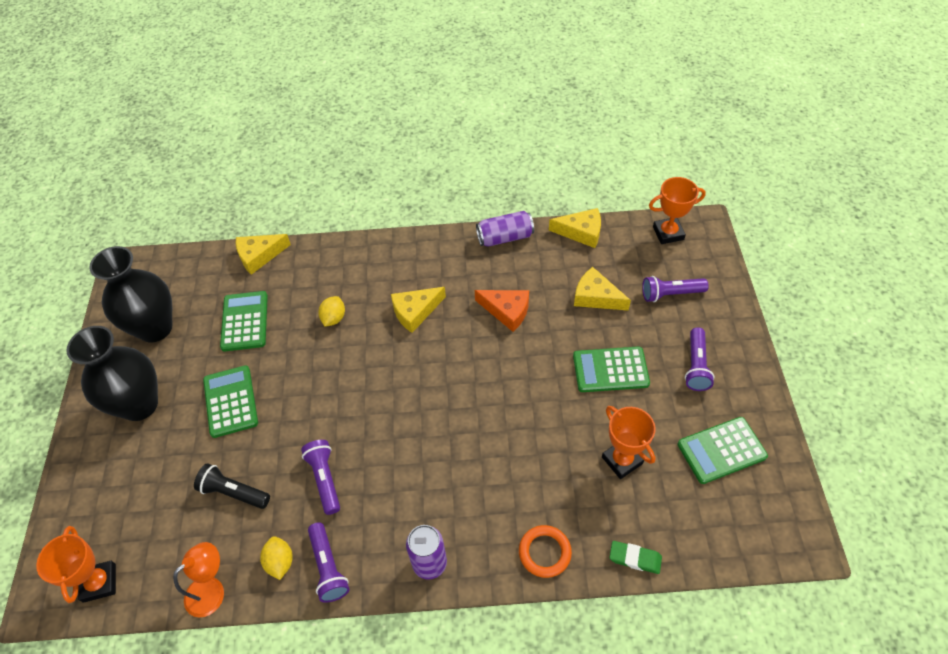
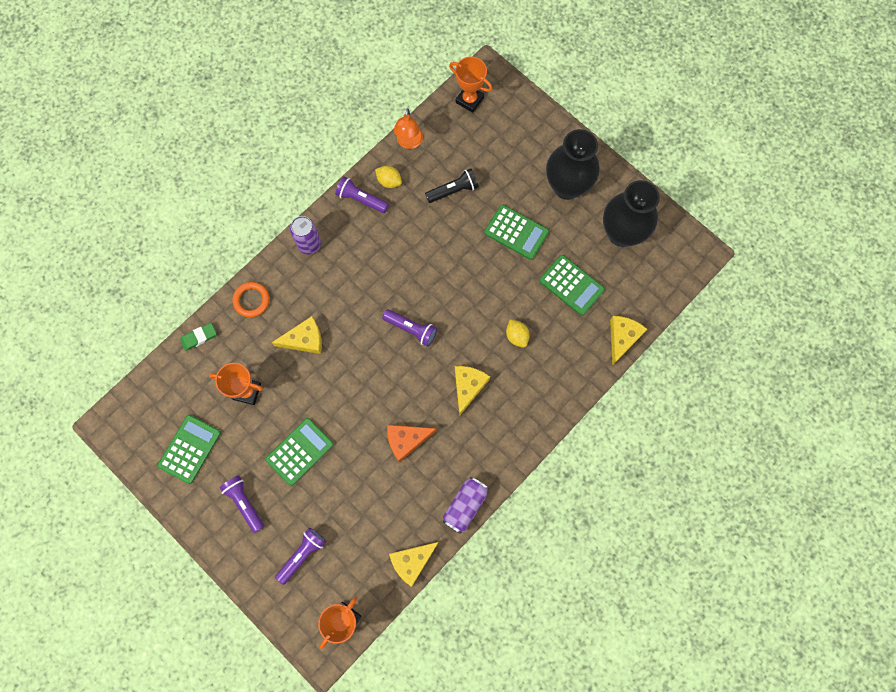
camera: 135 degrees right, 20 degrees up
purple flashlight [301,440,340,515] -> purple flashlight moved to [382,309,437,347]
yellow cheese [574,267,631,311] -> yellow cheese moved to [272,316,322,354]

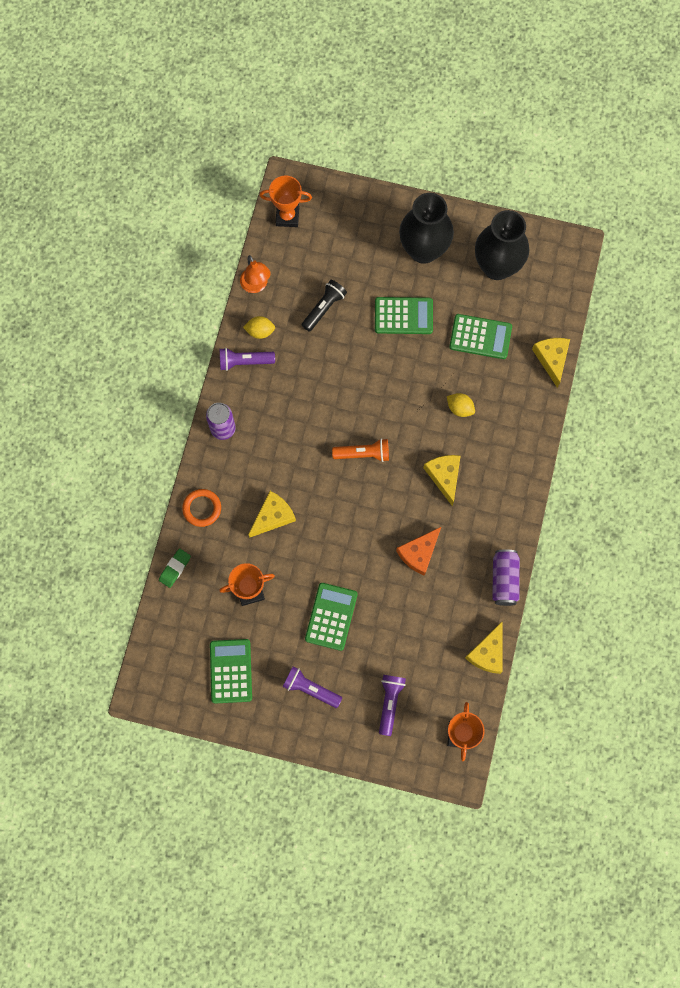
camera: 30 degrees left, 0 degrees up
purple flashlight [382,309,437,347] -> orange flashlight [332,438,389,462]

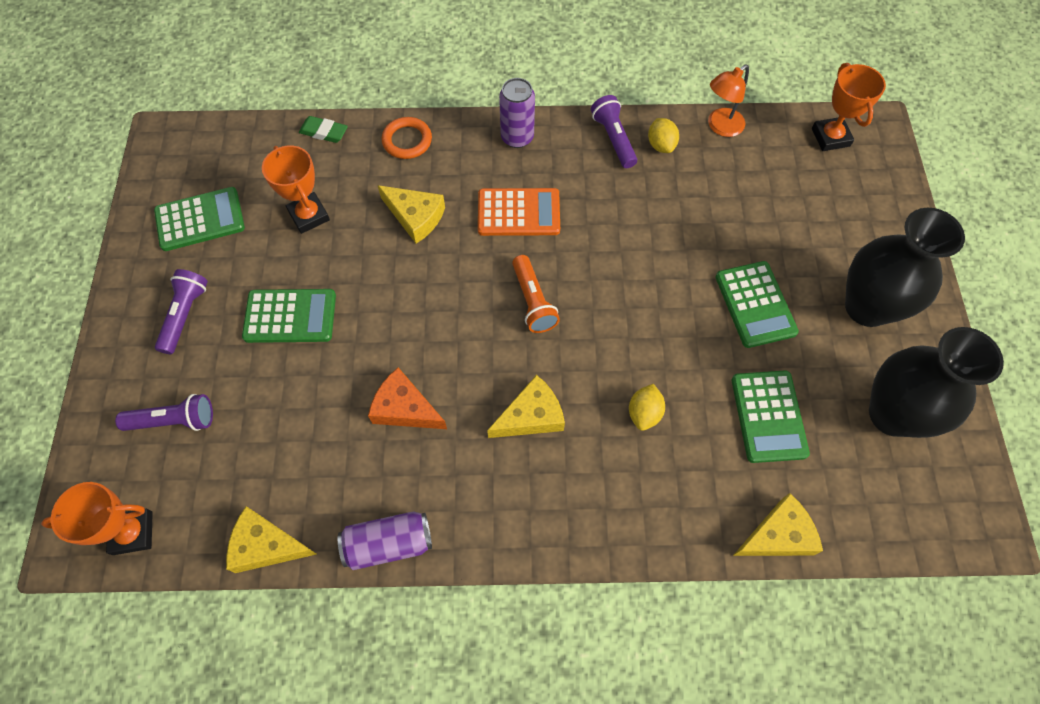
camera: 75 degrees right, 10 degrees down
black flashlight [302,280,347,332] -> none
none -> orange calculator [478,188,560,236]

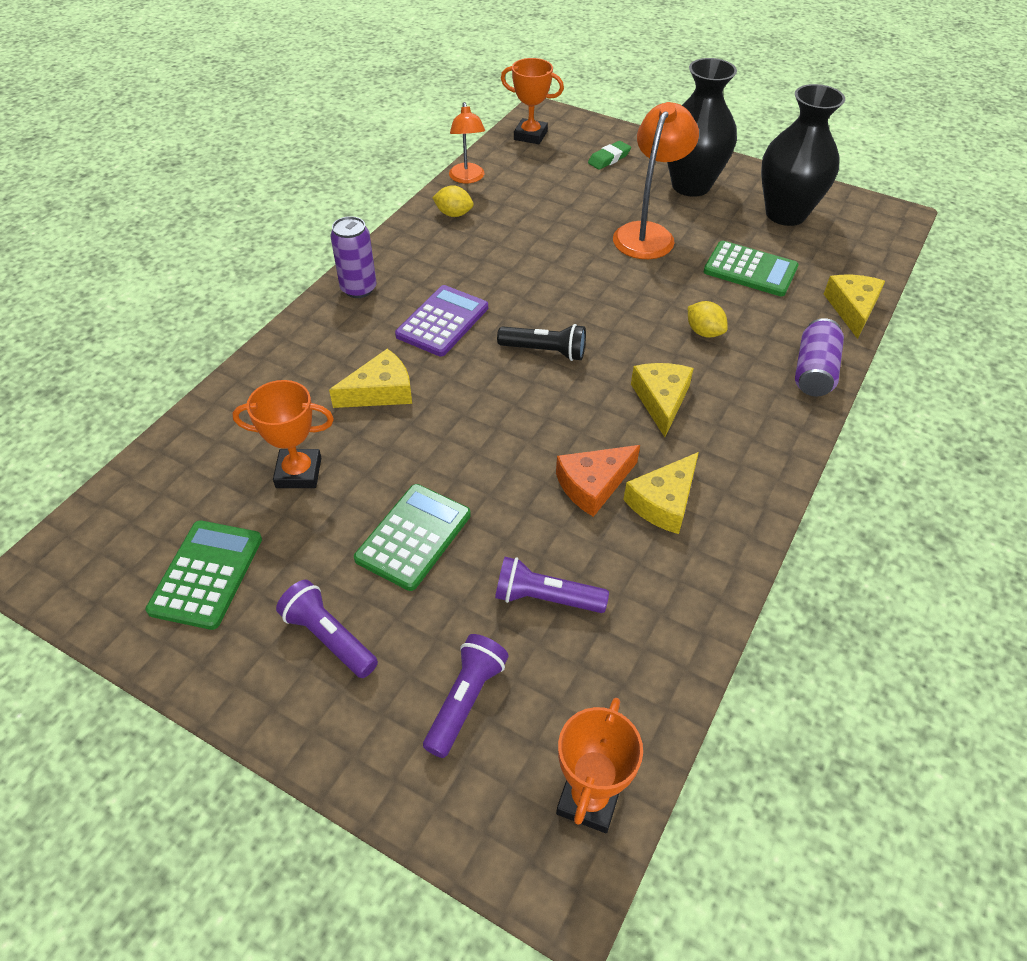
camera: 60 degrees left, 15 degrees down
yellow cheese [226,506,316,573] -> yellow cheese moved to [623,452,699,534]
green eraser [299,116,348,143] -> green eraser moved to [588,141,631,170]
purple can [338,511,432,570] -> purple can moved to [795,318,844,397]
orange ring [382,117,432,159] -> none
orange calculator [478,188,560,236] -> purple calculator [395,285,488,357]
orange flashlight [512,255,560,333] -> black flashlight [497,324,586,361]
purple flashlight [591,95,637,168] -> purple flashlight moved to [495,557,609,613]
green calculator [716,261,799,348] -> orange lamp [613,102,699,259]

